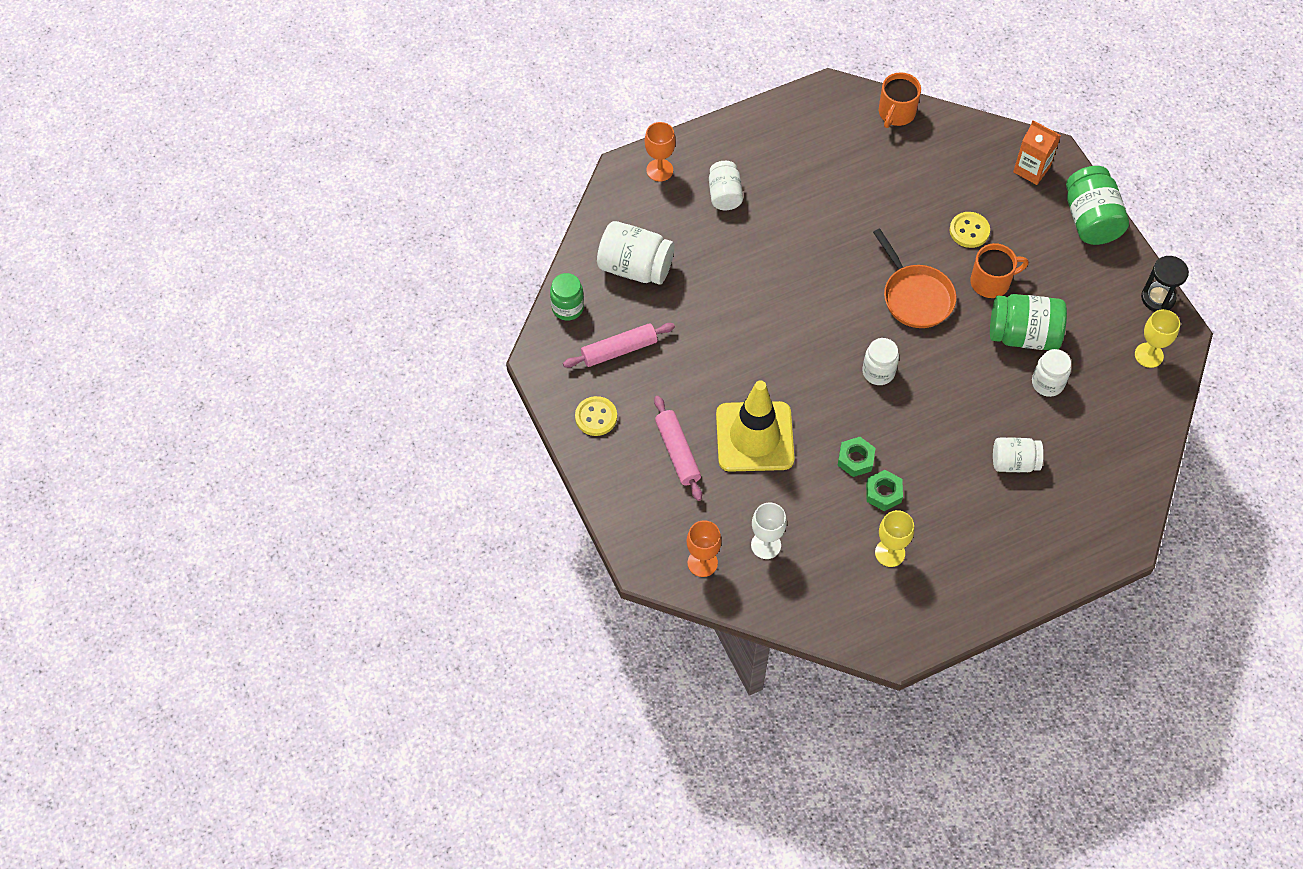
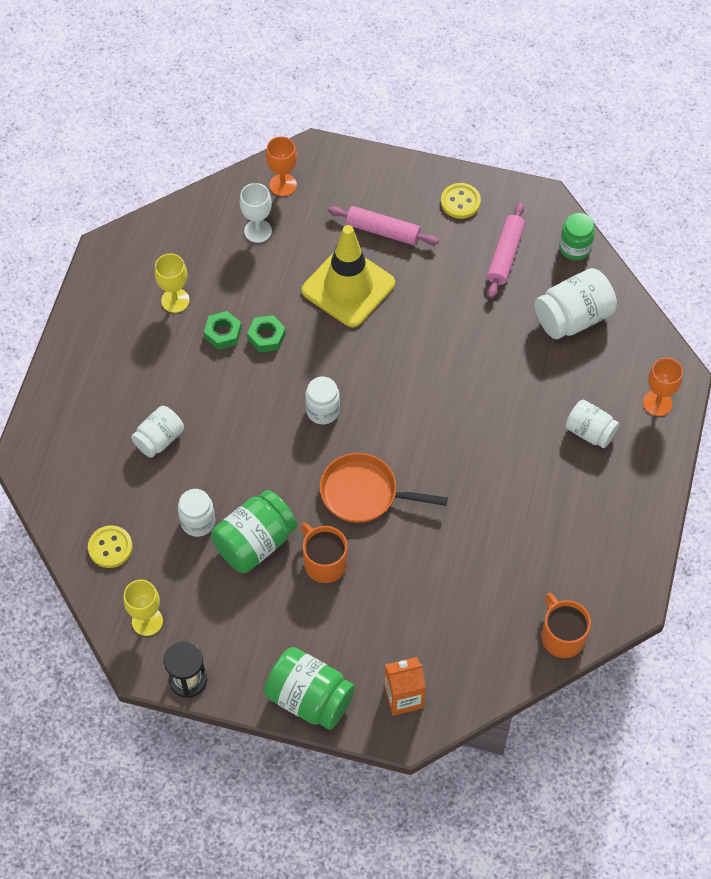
camera: 130 degrees right, 0 degrees up
yellow button [949,212,990,248] -> yellow button moved to [88,525,133,568]
orange mug [970,243,1029,298] -> orange mug turned 120 degrees clockwise [301,523,348,583]

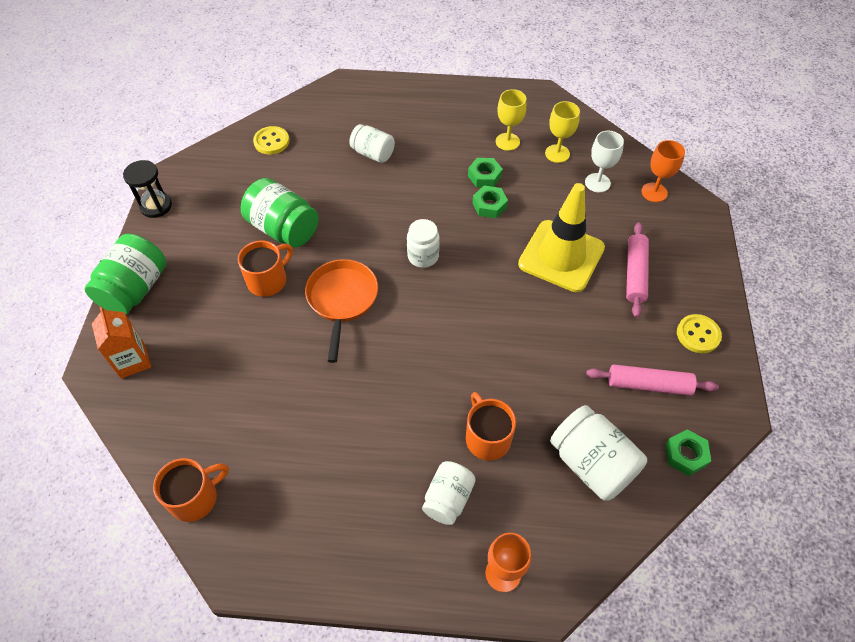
camera: 80 degrees right, 5 degrees down
yellow goblet [124,580,163,636] -> yellow goblet moved to [545,101,580,163]
white jar [178,489,215,537] -> none
green jar [559,213,595,260] -> green nut [665,429,711,476]
none -> orange mug [466,392,516,461]

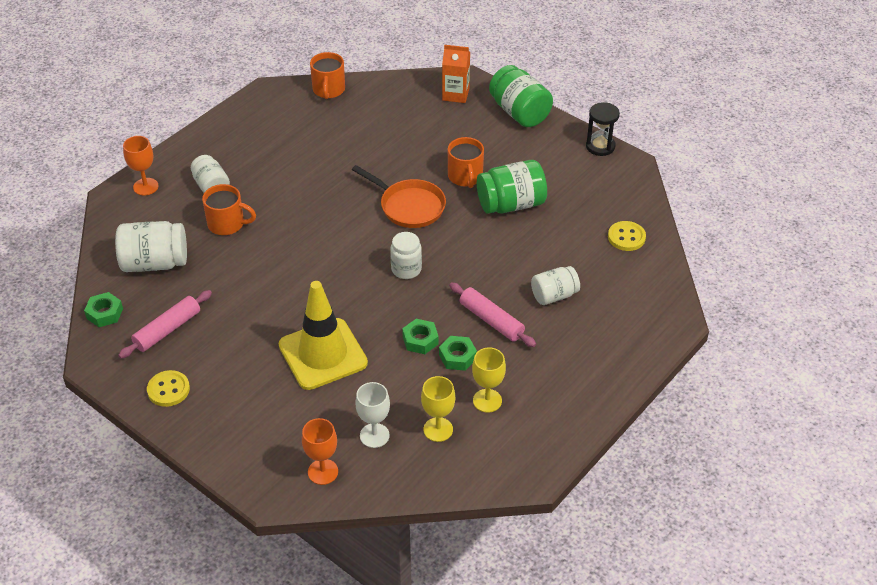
camera: 125 degrees right, 10 degrees down
pink rolling pin [626,222,649,318] -> pink rolling pin moved to [449,282,536,347]

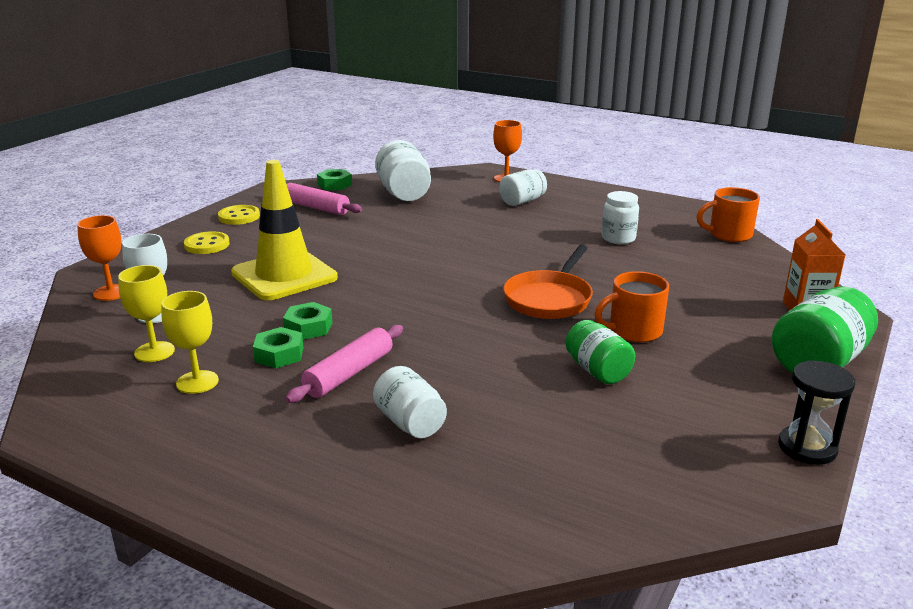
camera: 80 degrees right, 20 degrees down
orange mug [202,184,256,235] -> none
white jar [390,232,422,279] -> white jar moved to [602,191,639,244]
green jar [477,160,547,214] -> green jar [565,320,635,384], size x0.64
yellow button [608,221,646,251] -> yellow button moved to [184,231,230,254]

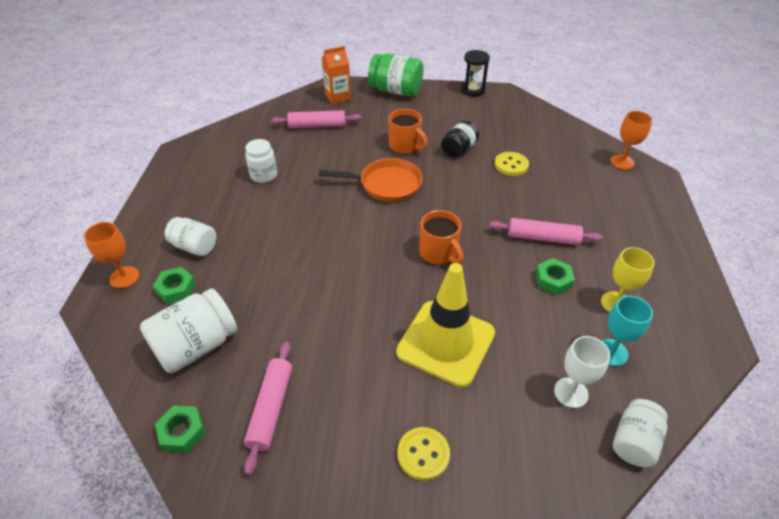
camera: 115 degrees left, 20 degrees up
orange goblet [77,215,121,301] -> orange goblet moved to [611,111,652,169]
yellow goblet [118,265,175,362] -> turquoise goblet [601,296,653,366]
yellow button [218,205,260,225] -> yellow button moved to [495,152,529,176]
green nut [283,302,332,340] -> green nut moved to [153,267,196,304]
white jar [373,366,447,438] -> white jar moved to [613,399,668,467]
green jar [565,320,635,384] -> black jar [441,120,479,158]
orange mug [697,187,760,242] -> orange mug moved to [419,210,464,265]
none -> pink rolling pin [271,110,362,128]

